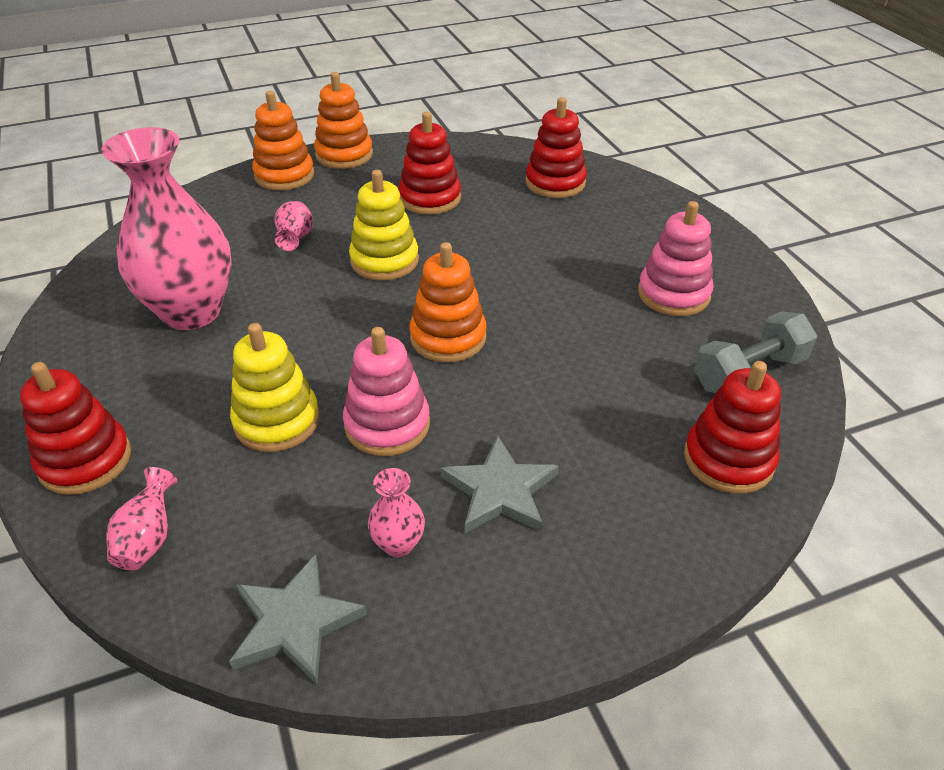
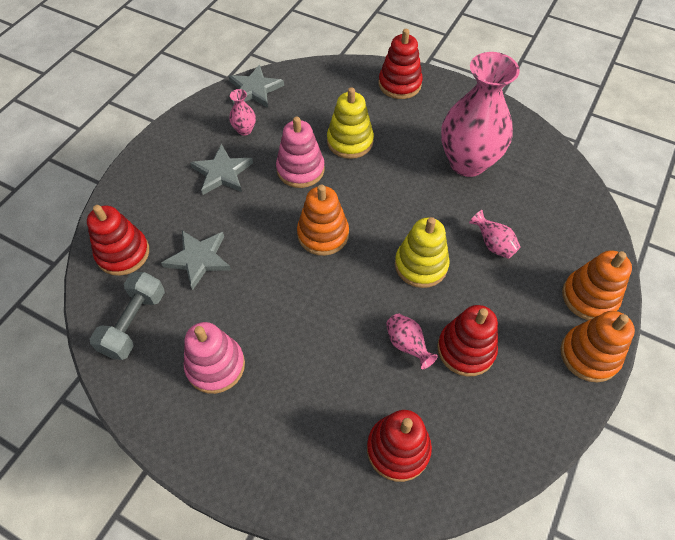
camera: 140 degrees right, 15 degrees up
pink vase [106,467,177,570] -> pink vase moved to [386,313,438,369]
none -> grey star [161,230,231,290]

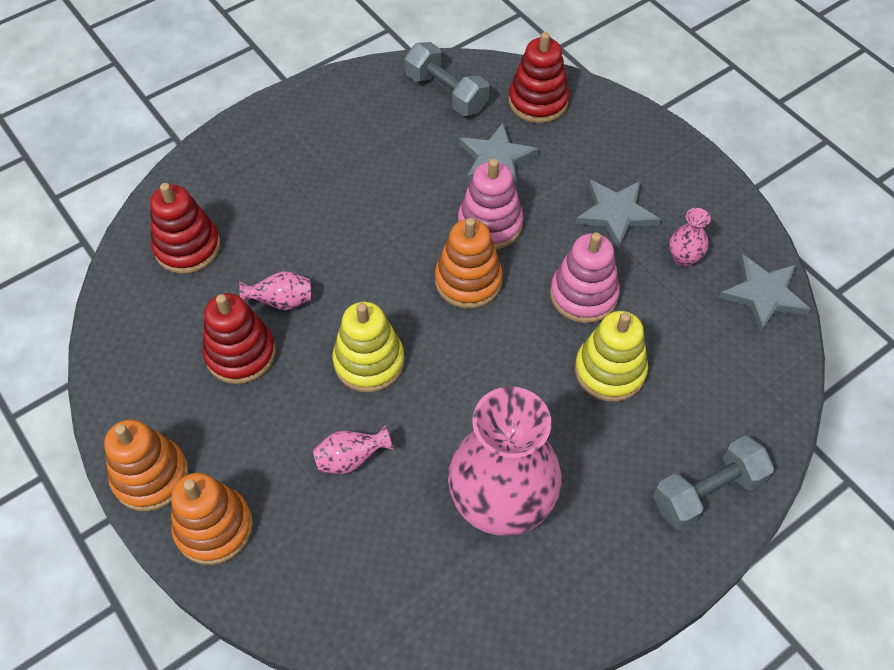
camera: 115 degrees right, 0 degrees up
pink stacking toy [184,322,245,394] -> pink stacking toy moved to [458,159,523,250]
red stacking toy [378,29,423,99] -> grey dumbbell [653,436,774,530]

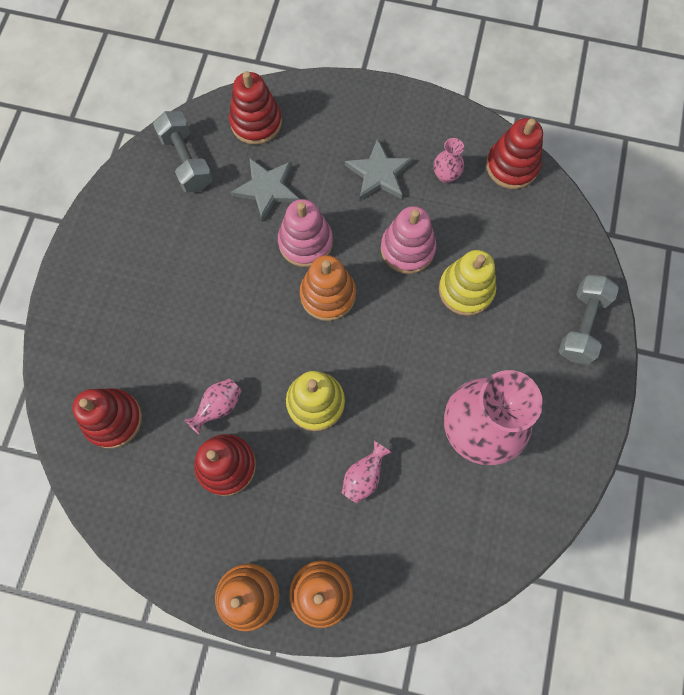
camera: 40 degrees left, 15 degrees up
grey dumbbell [405,42,489,116] -> grey dumbbell turned 60 degrees clockwise [153,111,213,192]
grey star [719,254,811,333] -> red stacking toy [486,118,543,189]

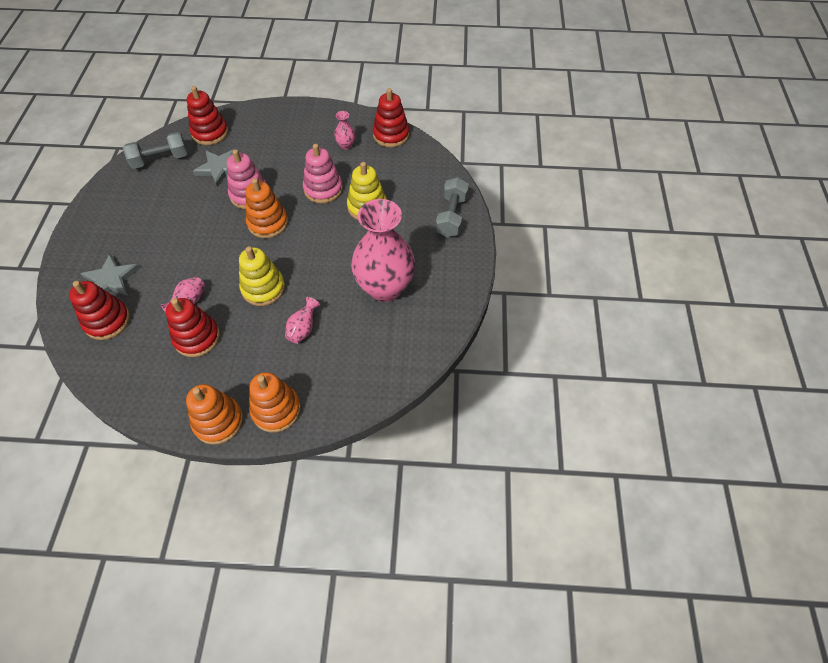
camera: 10 degrees left, 15 degrees down
grey dumbbell [153,111,213,192] -> grey dumbbell turned 75 degrees counterclockwise [123,132,188,169]
grey star [345,138,413,200] -> grey star moved to [80,254,140,296]

